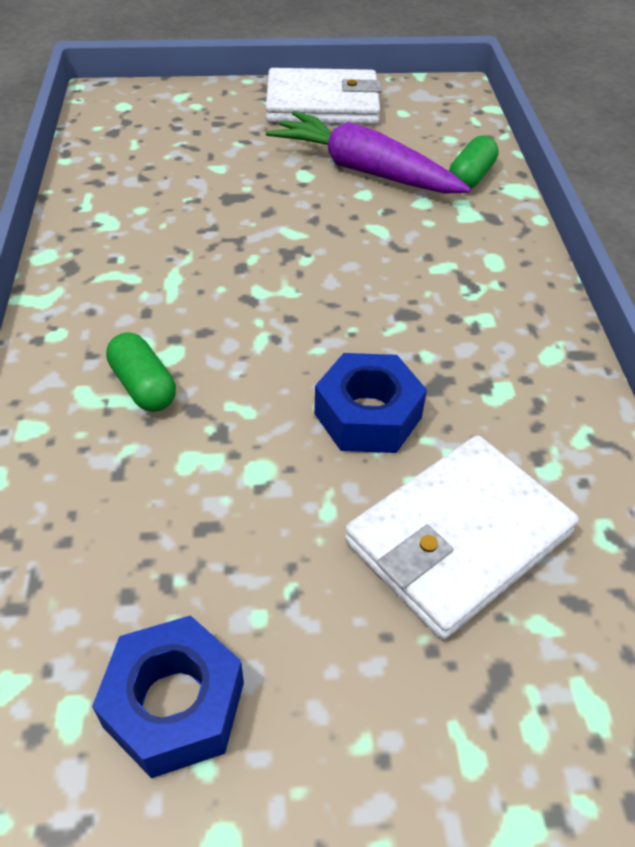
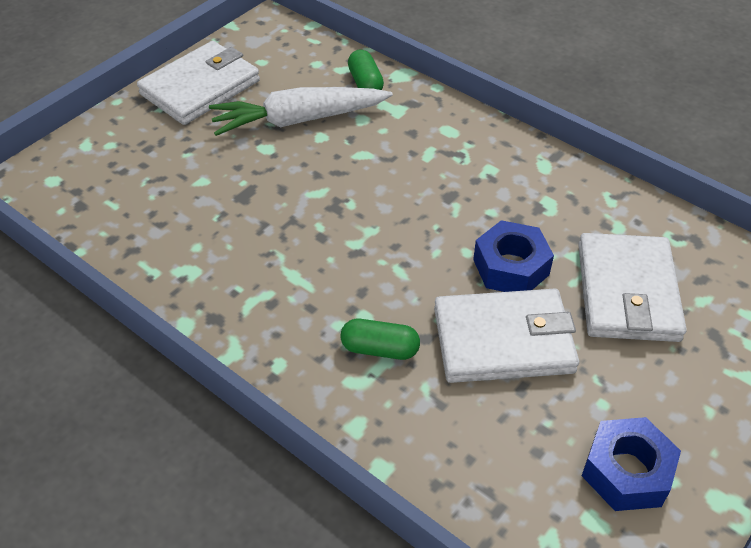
camera: 45 degrees left, 0 degrees up
purple carrot [266,111,471,194] -> white carrot [209,87,393,136]
none -> white wallet [434,289,579,383]

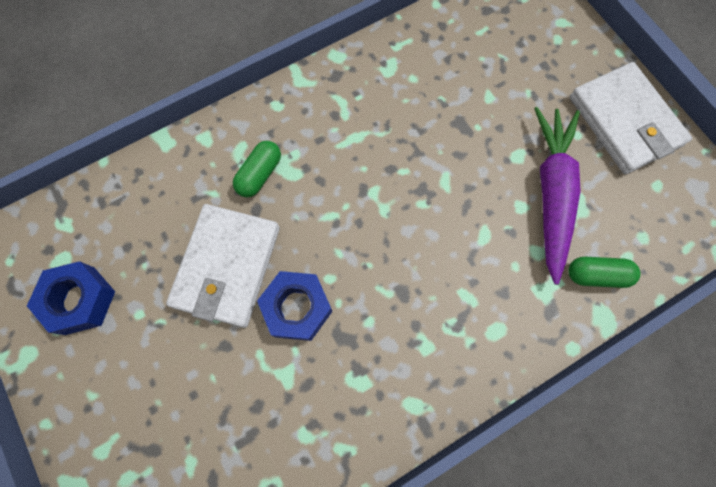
camera: 110 degrees right, 25 degrees up
white carrot [209,87,393,136] -> purple carrot [534,107,581,284]
white wallet [578,233,687,342] -> none

